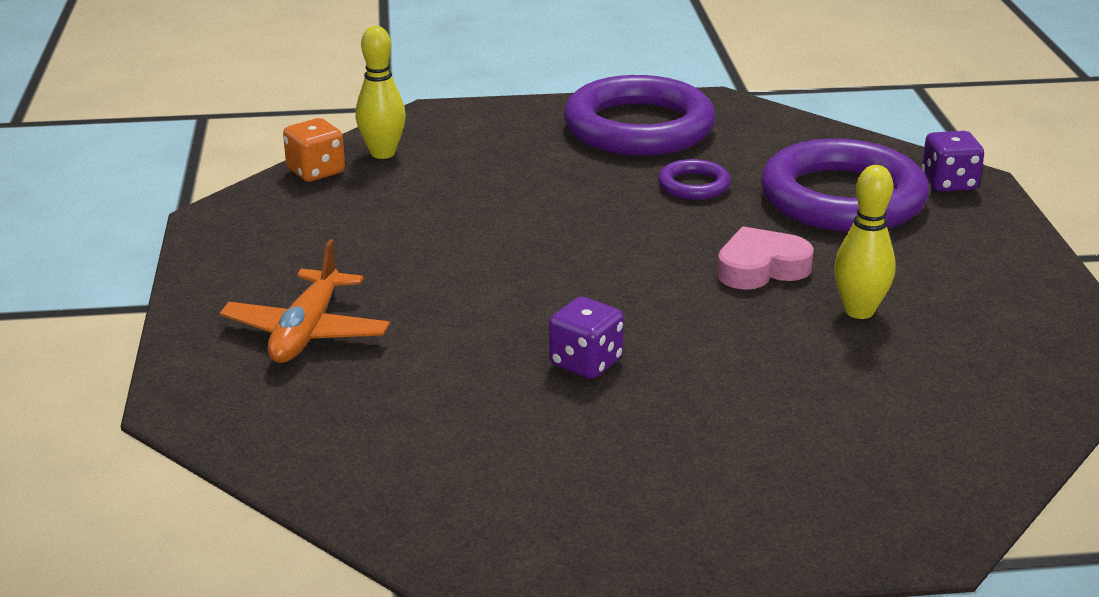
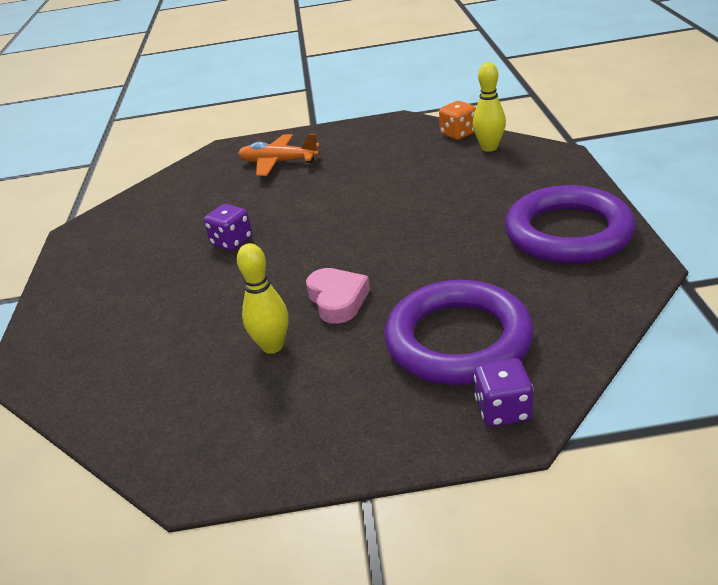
camera: 95 degrees right, 5 degrees up
purple ring [658,159,731,200] -> none

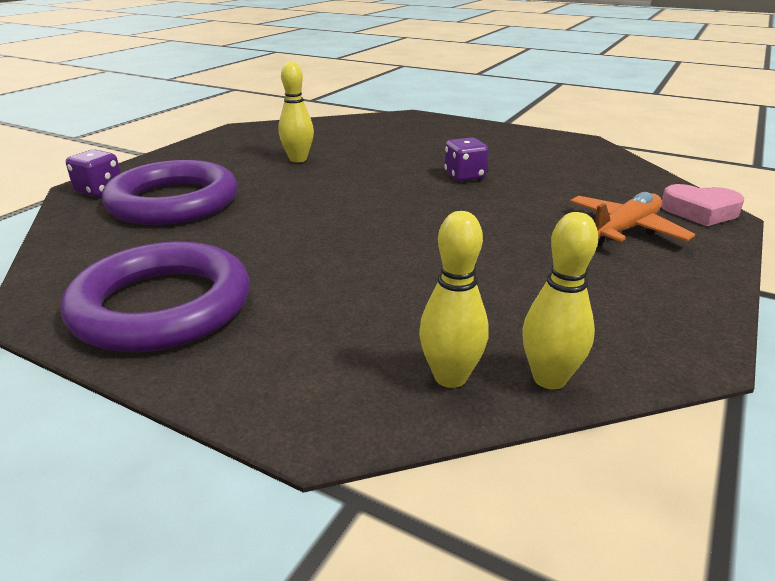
camera: 120 degrees right, 5 degrees down
pink heart [306,268,370,324] -> pink heart moved to [661,184,744,226]
orange dice [439,101,476,140] -> yellow bowling pin [522,212,598,389]

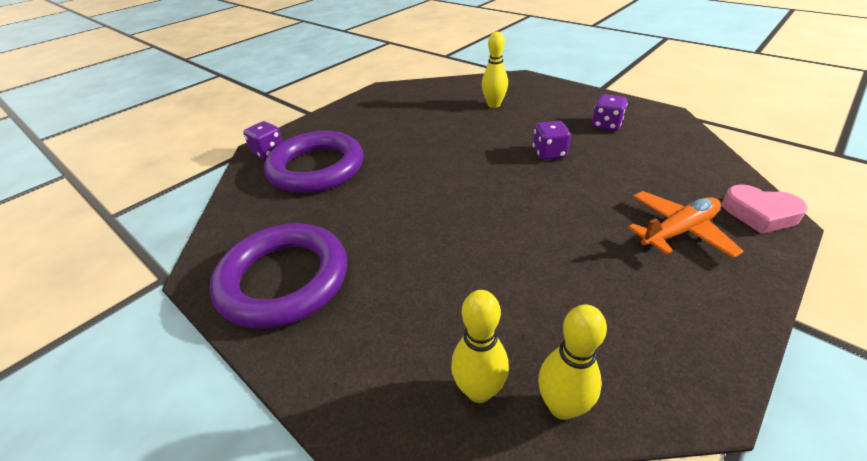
camera: 15 degrees right, 10 degrees up
yellow bowling pin [278,62,314,162] -> yellow bowling pin moved to [482,32,508,108]
none -> purple dice [592,94,627,131]

